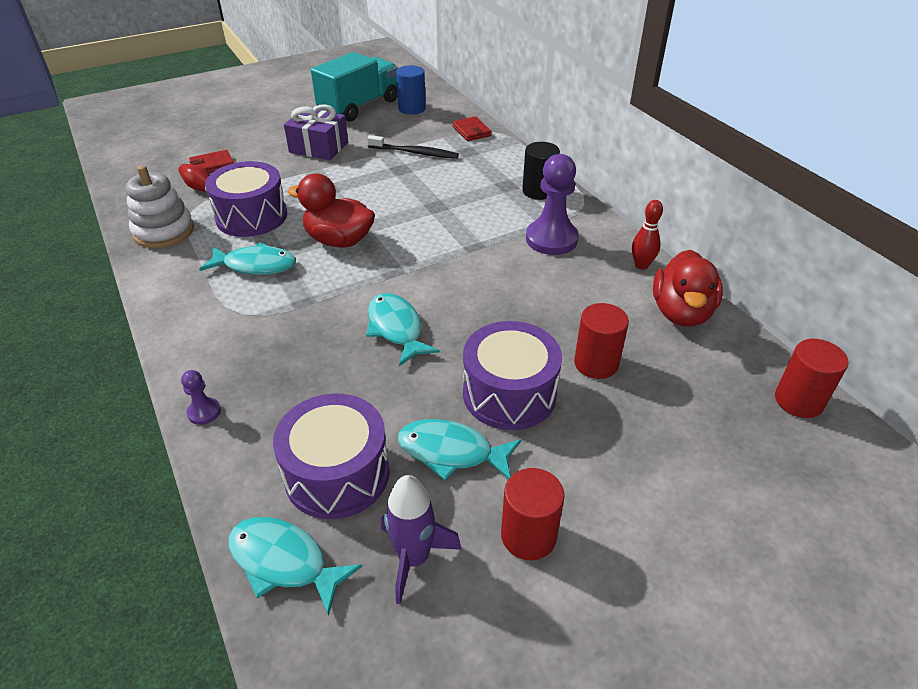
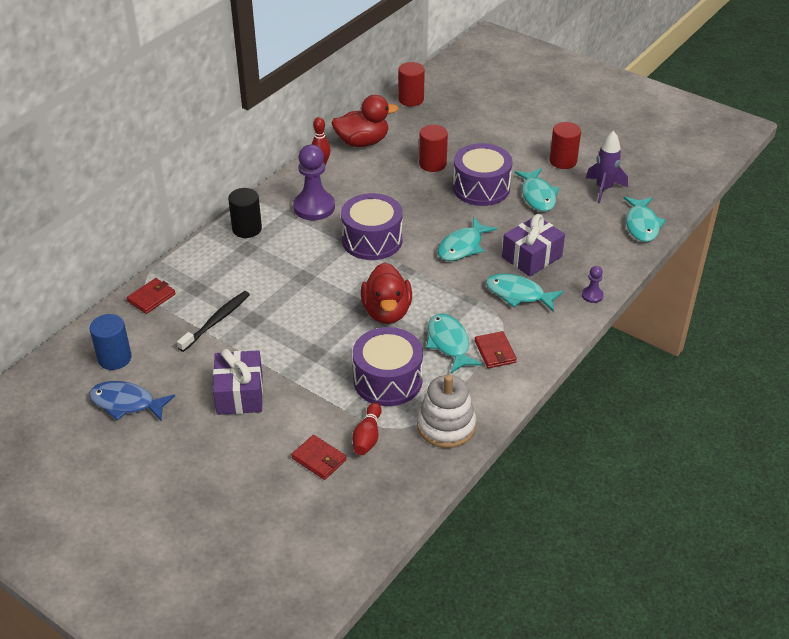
camera: 115 degrees left, 0 degrees up
purple drum [273,394,390,519] -> purple drum moved to [341,193,403,260]
turquoise truck [311,52,398,122] -> blue fish [89,381,175,420]
black toothbrush [367,135,459,159] -> black toothbrush turned 45 degrees clockwise [177,291,250,352]
none -> red wallet [475,331,517,368]
none -> turquoise fish [486,273,563,312]
none -> purple gift [502,214,565,277]

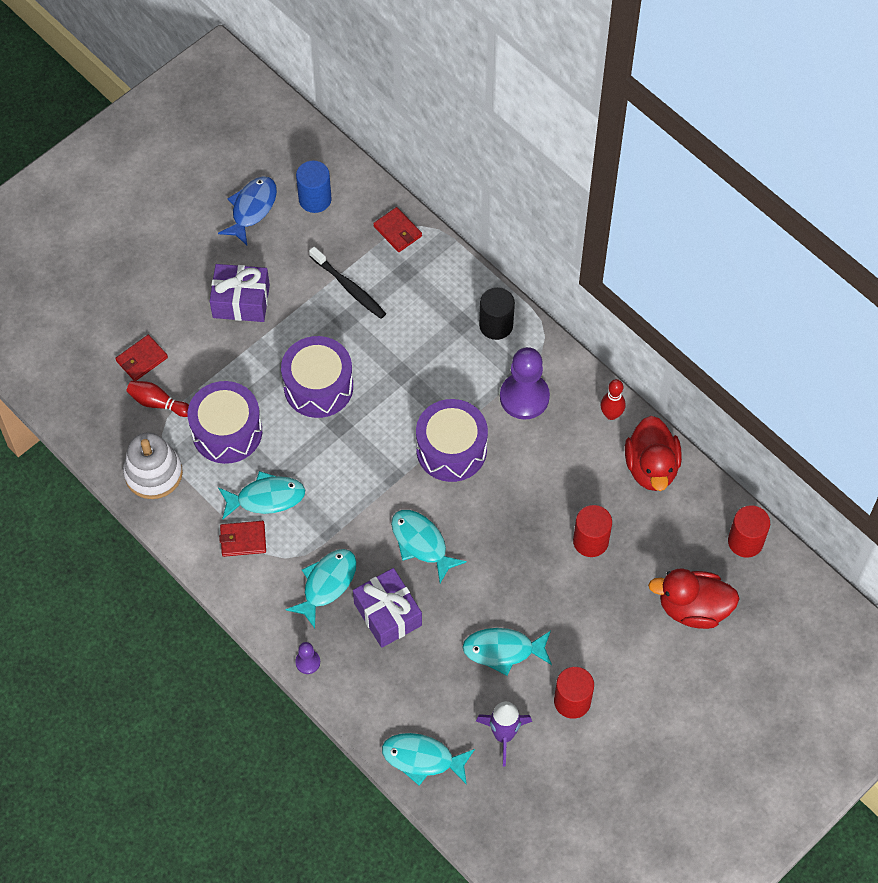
camera: 100 degrees right, 20 degrees up
red duck [361,262,412,324] -> red duck moved to [648,568,740,629]
purple drum [453,143,512,206] -> purple drum moved to [281,336,353,418]

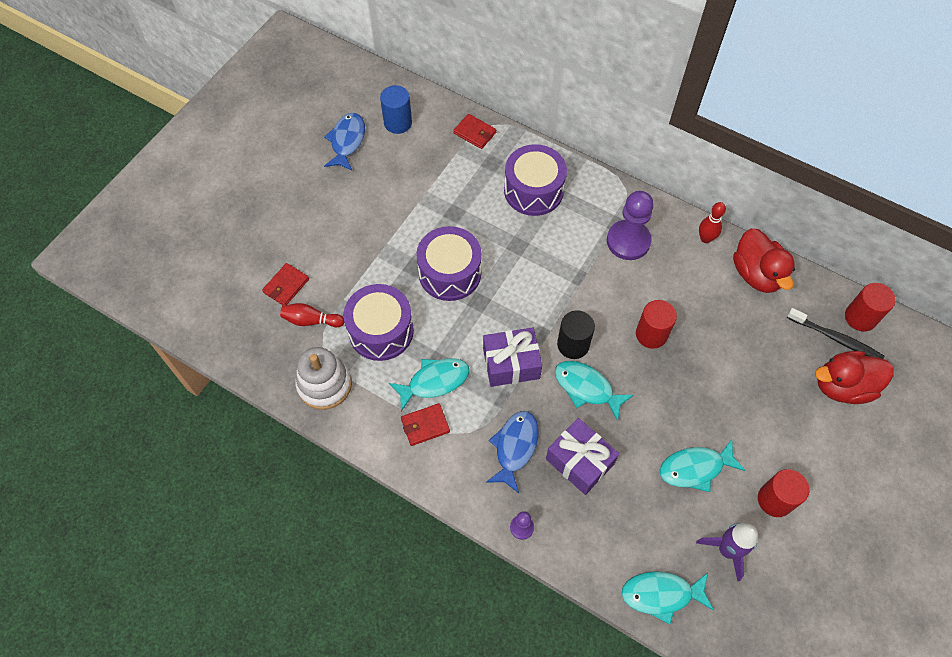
camera: 15 degrees left, 0 degrees up
purple gift [210,264,270,322] -> purple gift moved to [483,328,542,387]
turquoise fish [285,549,357,628] -> blue fish [486,411,539,493]
black toothbrush [309,247,386,319] -> black toothbrush moved to [787,308,885,359]
purple drum [416,399,488,482] -> purple drum moved to [504,144,567,216]
black cylinder [479,287,515,340] -> black cylinder moved to [557,310,595,359]
red cylinder [573,505,612,557] -> red cylinder moved to [636,300,677,349]

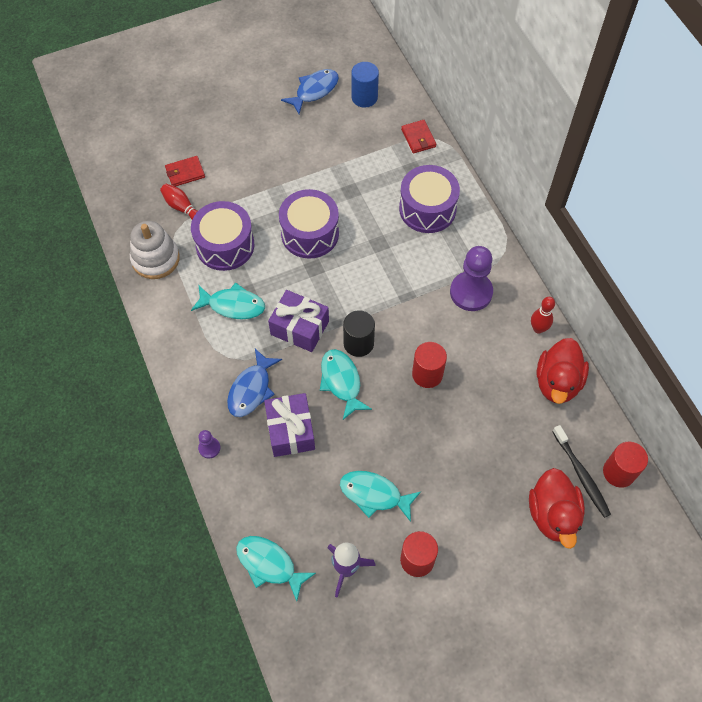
camera: 35 degrees right, 0 degrees up
red wallet [401,403,450,446] -> none
blue fish [486,411,539,493] -> blue fish turned 150 degrees clockwise [227,349,282,417]
red duck [815,351,894,404] -> red duck turned 120 degrees counterclockwise [529,468,585,549]

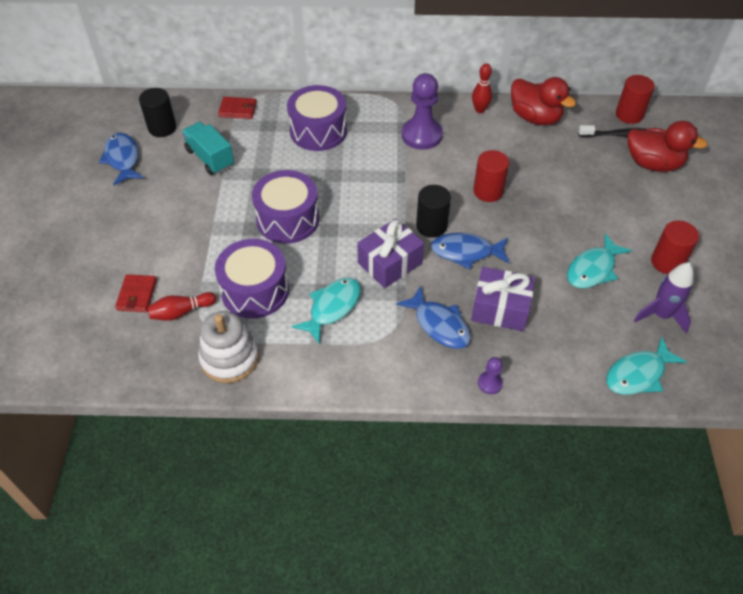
camera: 65 degrees left, 10 degrees down
turquoise fish [320,349,372,420] -> blue fish [431,233,510,269]
blue cylinder [352,62,379,108] -> black cylinder [139,88,176,137]
none -> turquoise truck [182,122,234,175]

